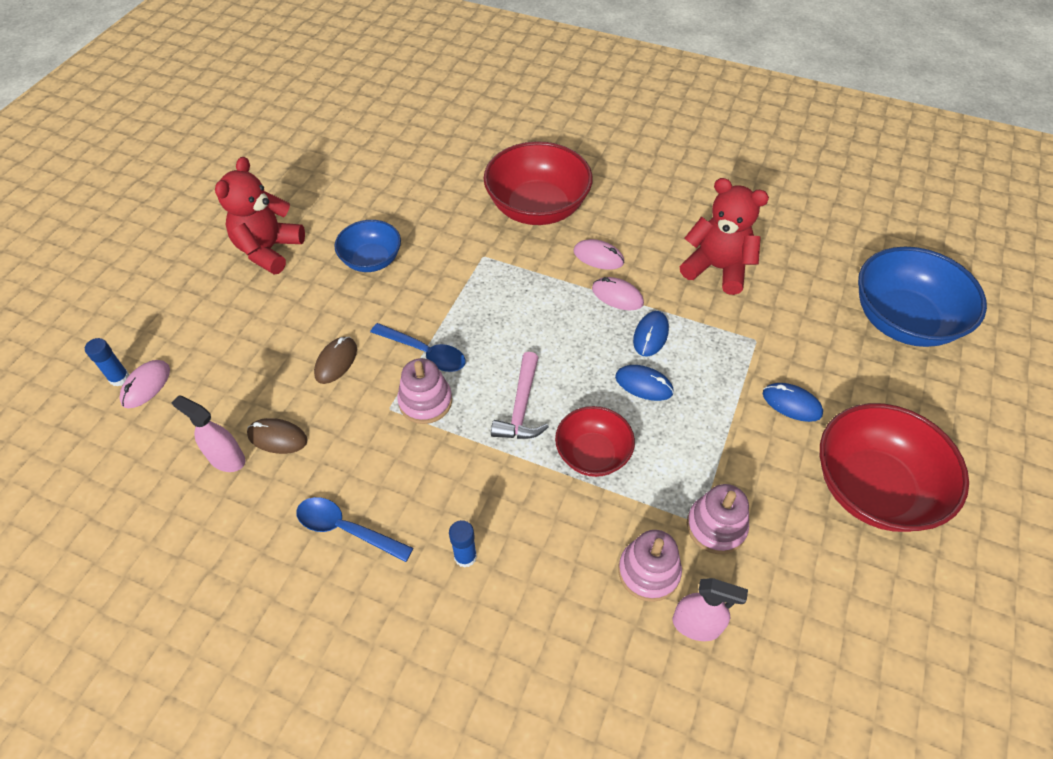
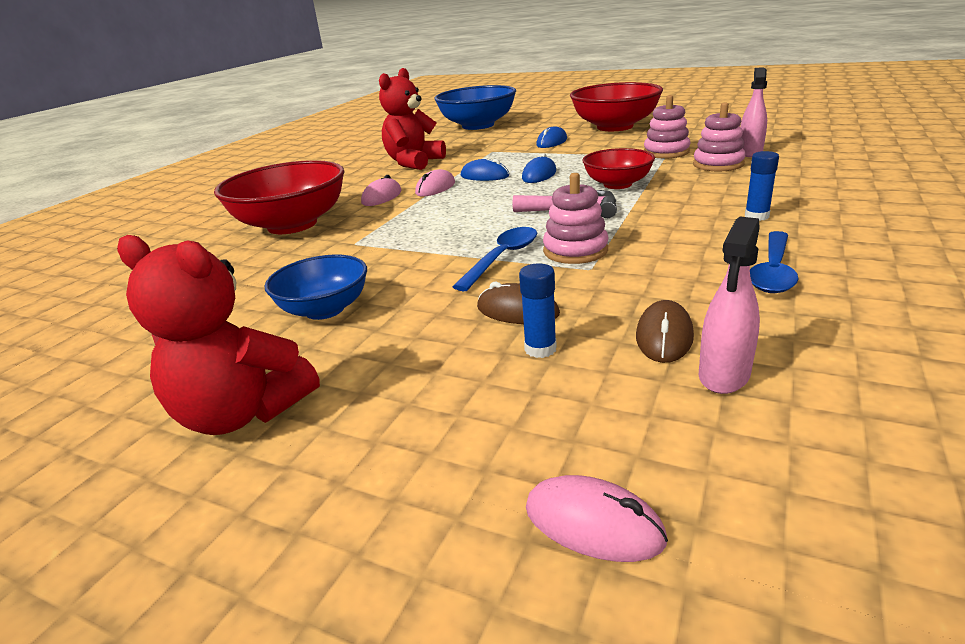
camera: 85 degrees left, 25 degrees down
blue glue stick [85,338,130,387] -> blue glue stick moved to [519,263,557,358]

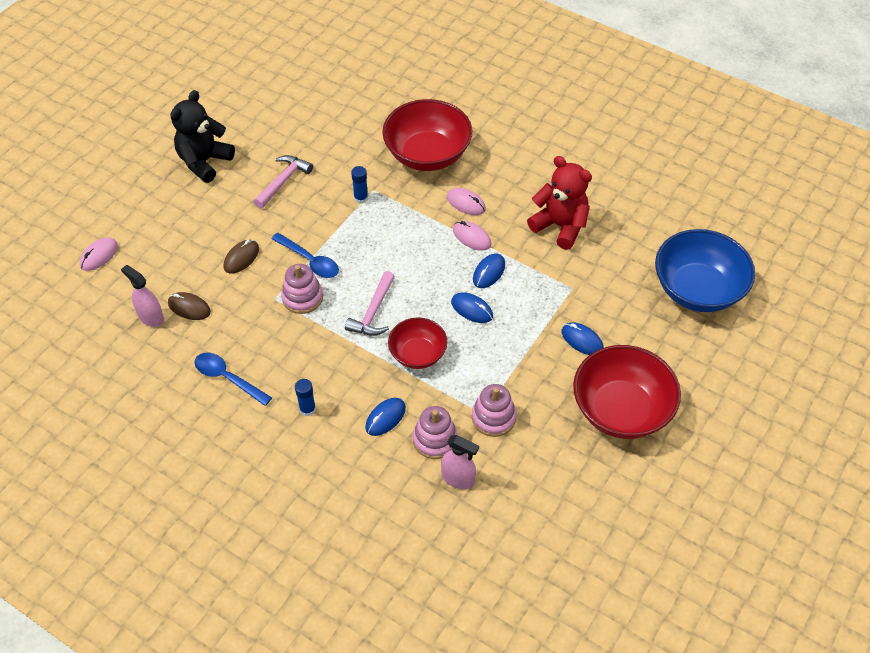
camera: 95 degrees right, 25 degrees up
red teddy bear [117,235,320,435] -> black teddy bear [170,90,235,183]
blue bowl [264,255,367,320] -> pink hammer [253,155,313,209]
blue glue stick [519,263,557,358] -> blue glue stick moved to [351,166,368,204]
none -> blue mouse [365,398,406,436]

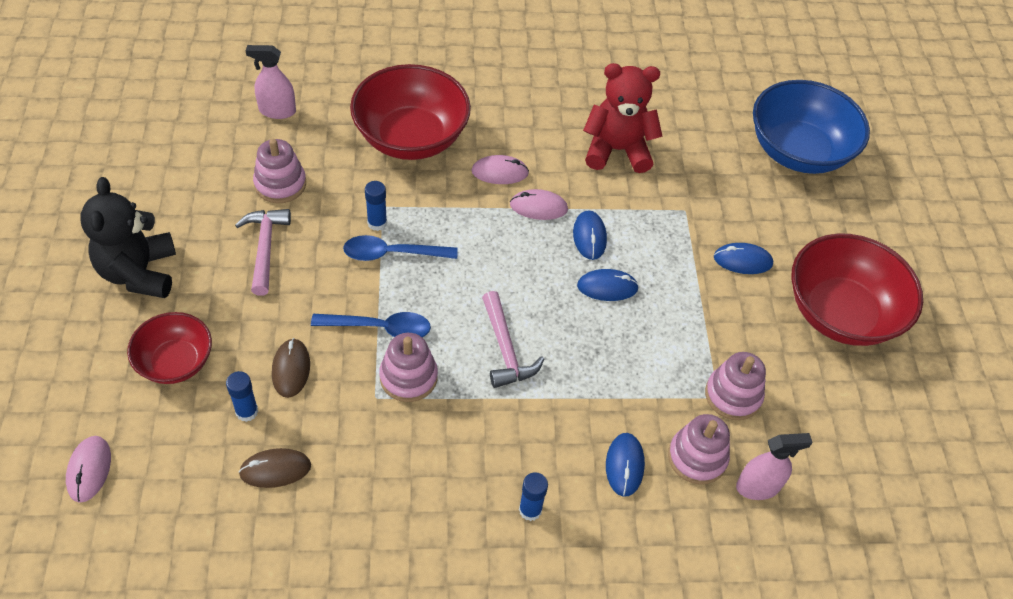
camera: 40 degrees left, 0 degrees up
pink spray bottle [121,265,164,327] -> pink spray bottle moved to [246,45,296,119]
blue spoon [195,353,272,406] -> blue spoon moved to [343,235,458,261]
red bowl [388,317,448,369] -> red bowl moved to [127,312,212,384]
none -> blue glue stick [226,371,258,422]
none -> pink stacking toy [253,139,306,203]

